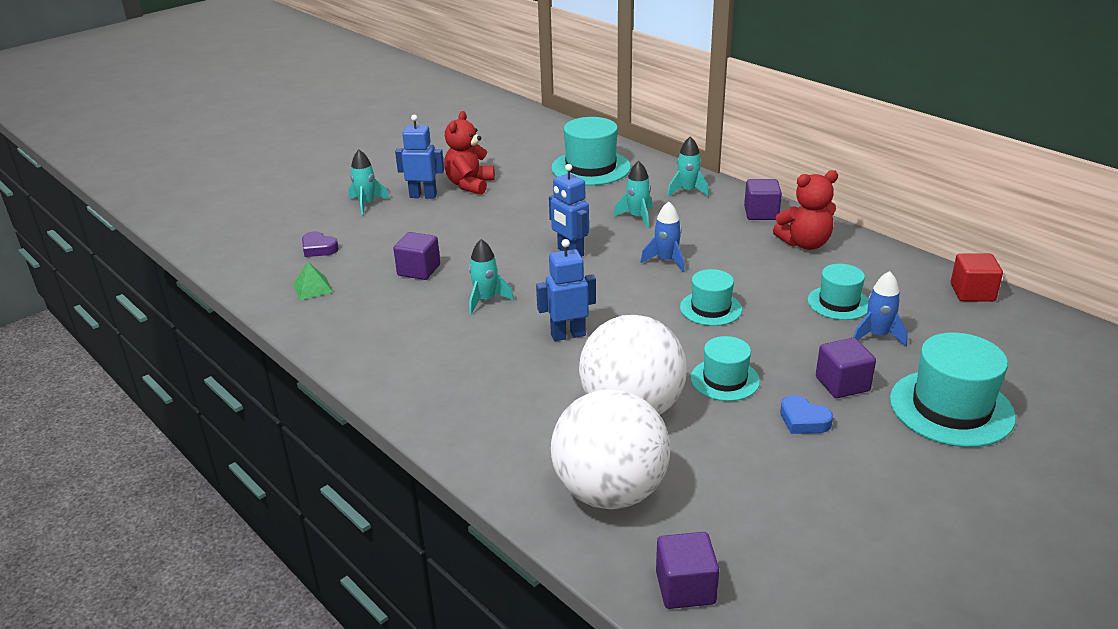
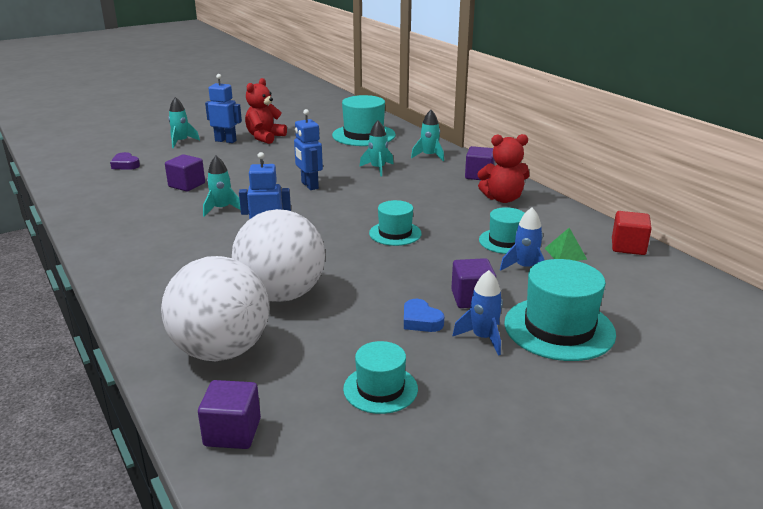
camera: 10 degrees right, 5 degrees down
green pyramid [293,262,333,300] -> green pyramid moved to [545,228,587,261]
blue rocket [640,202,684,272] -> blue rocket moved to [452,270,503,356]
turquoise hat [691,336,760,401] -> turquoise hat moved to [343,341,418,414]

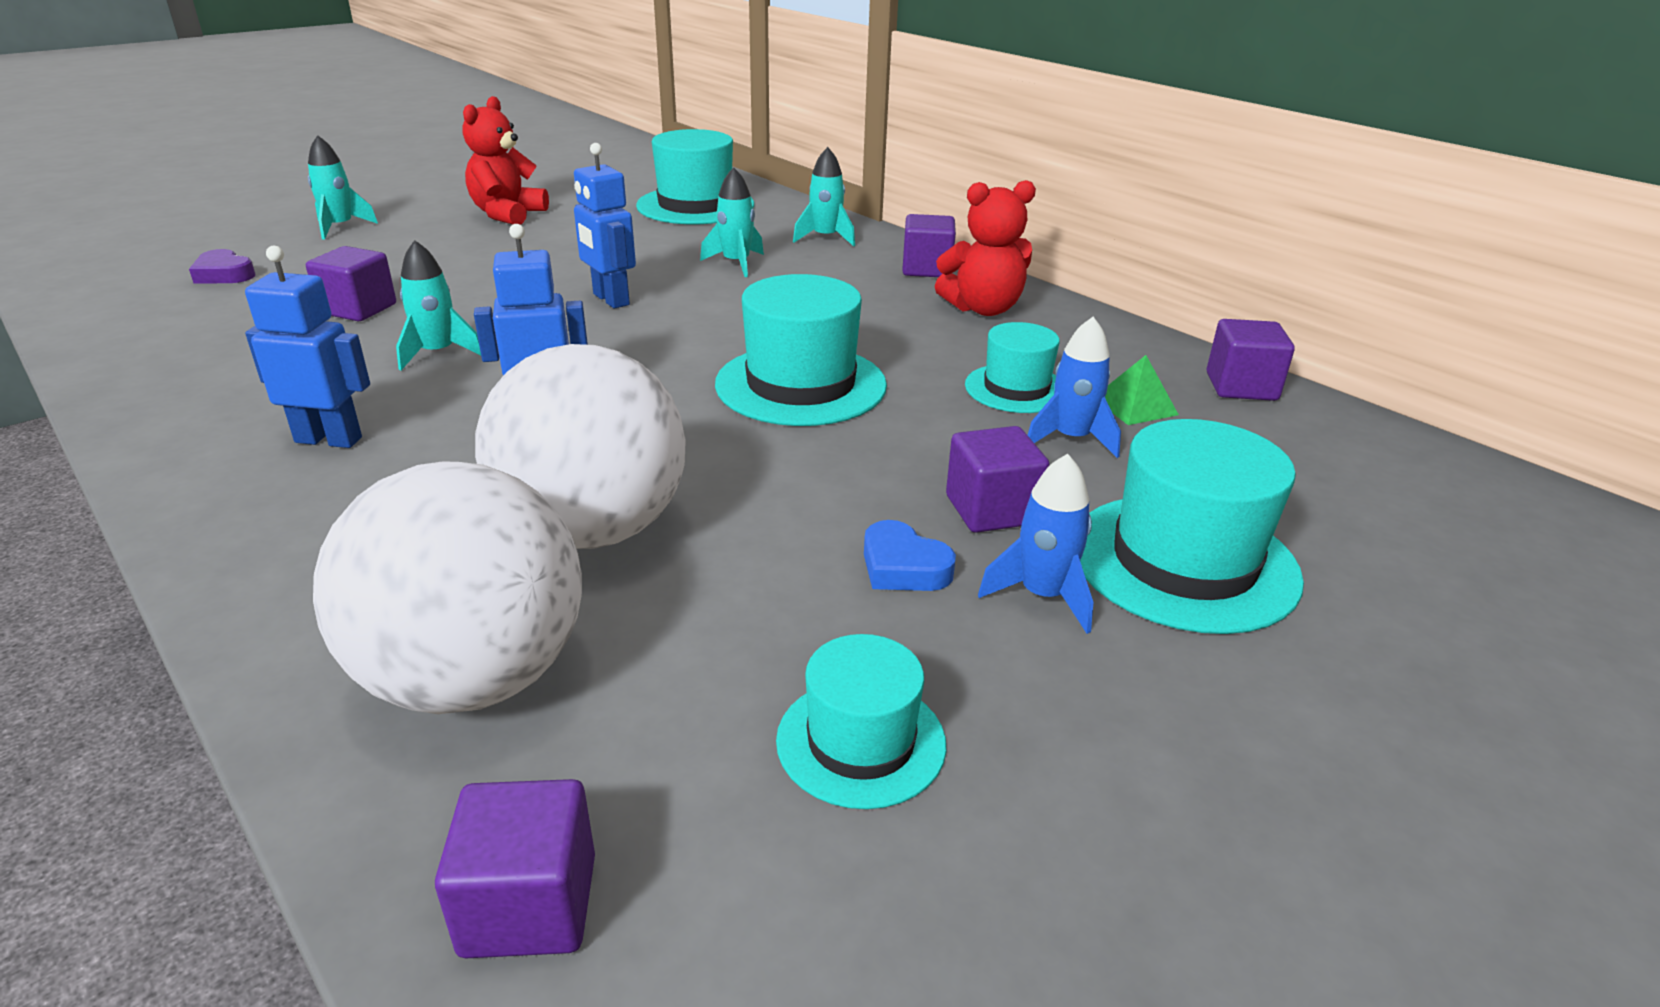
camera: 10 degrees left, 5 degrees up
blue robot [205,74,242,143] -> blue robot moved to [245,246,370,448]
turquoise hat [369,200,422,246] -> turquoise hat [715,274,887,426], size x1.65
red cube [612,211,652,255] -> purple cube [1207,319,1295,401]

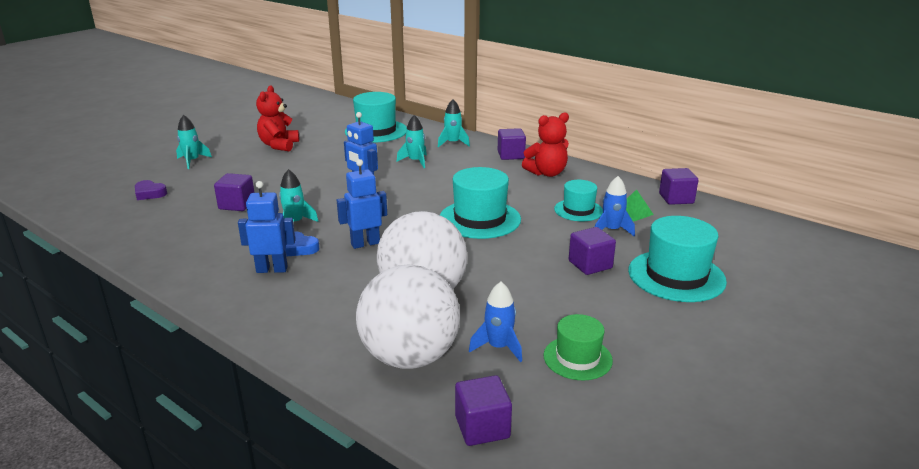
camera: 10 degrees left, 5 degrees down
turquoise hat [776,634,946,809] -> green hat [544,314,613,380]
blue heart [864,520,956,591] -> blue heart moved to [285,231,319,256]
blue rocket [978,454,1093,634] -> blue rocket moved to [469,282,522,362]

